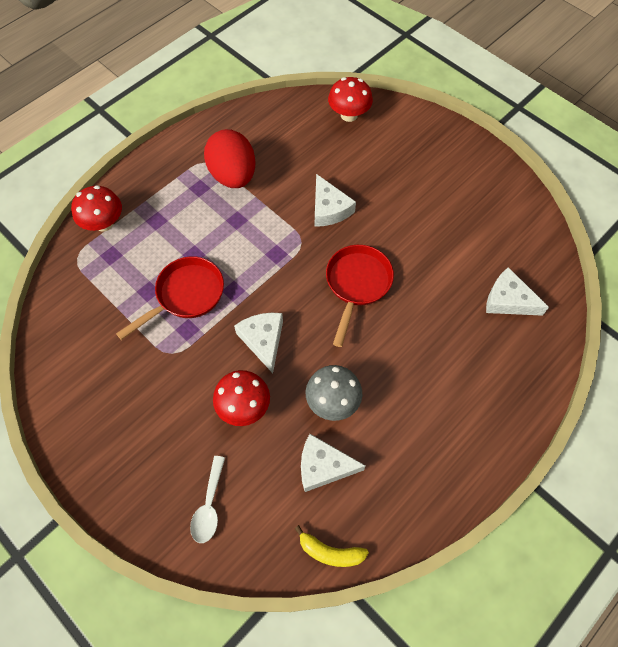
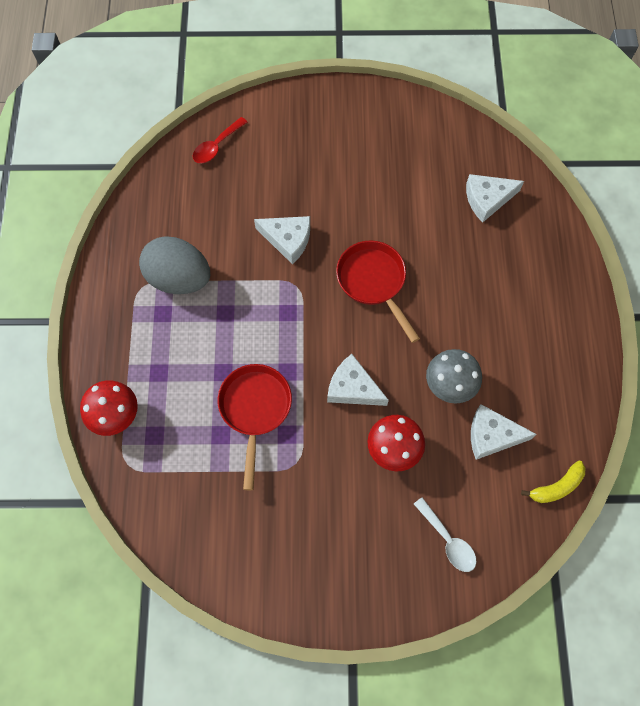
camera: 45 degrees left, 5 degrees up
red egg [204,129,256,188] -> grey egg [139,237,210,294]
white cheese [301,434,366,492] -> white cheese turned 45 degrees clockwise [471,404,537,460]
red mushroom [328,77,373,122] -> red spoon [193,117,247,163]

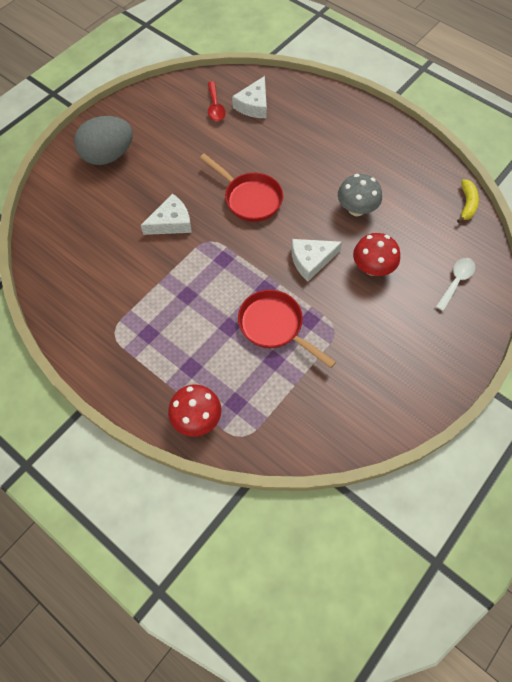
camera: 50 degrees left, 5 degrees down
grey egg [139,237,210,294] -> grey egg moved to [74,116,133,165]
red spoon [193,117,247,163] -> red spoon moved to [208,81,226,121]
red pan [336,240,420,343] -> red pan turned 150 degrees counterclockwise [200,154,283,222]
white spoon [414,497,476,572] -> white spoon turned 60 degrees counterclockwise [436,258,475,311]
white cheese [471,404,537,460] -> none

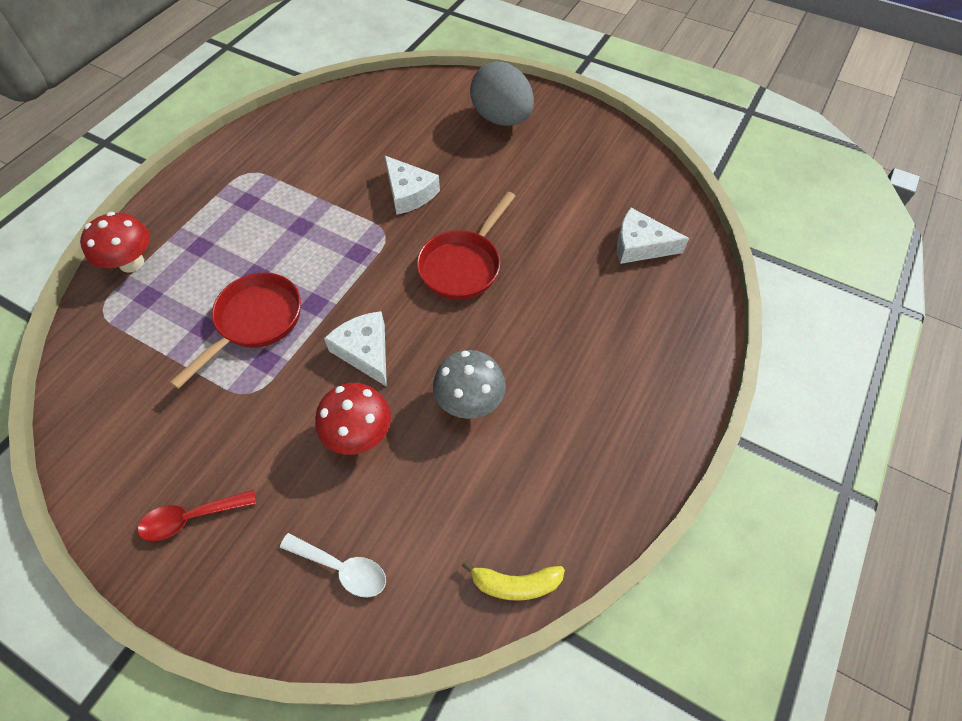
camera: 80 degrees right, 5 degrees down
red spoon [208,81,226,121] -> red spoon moved to [137,490,256,541]

